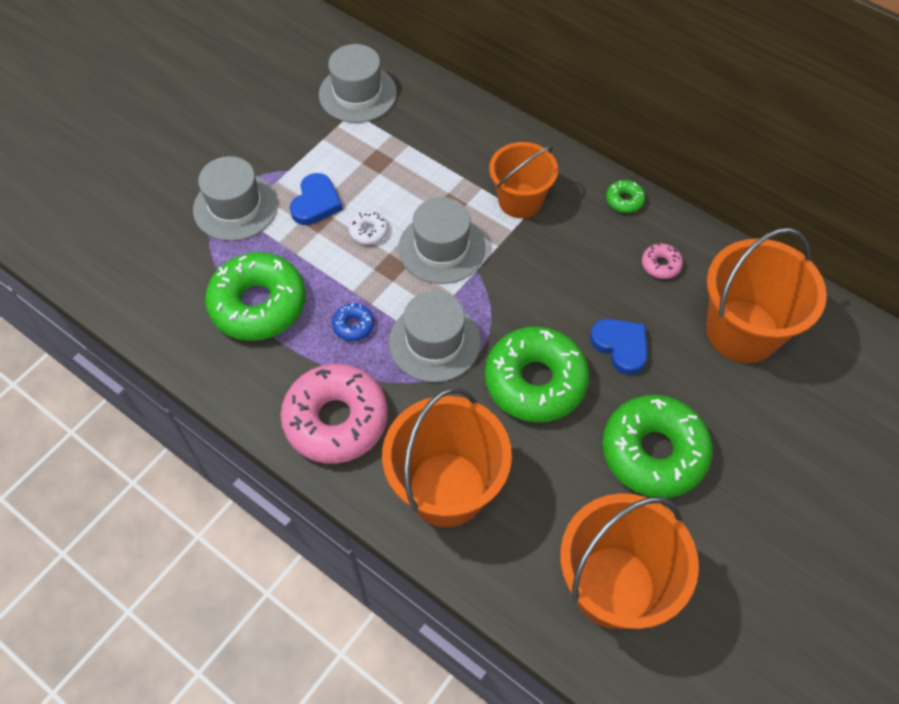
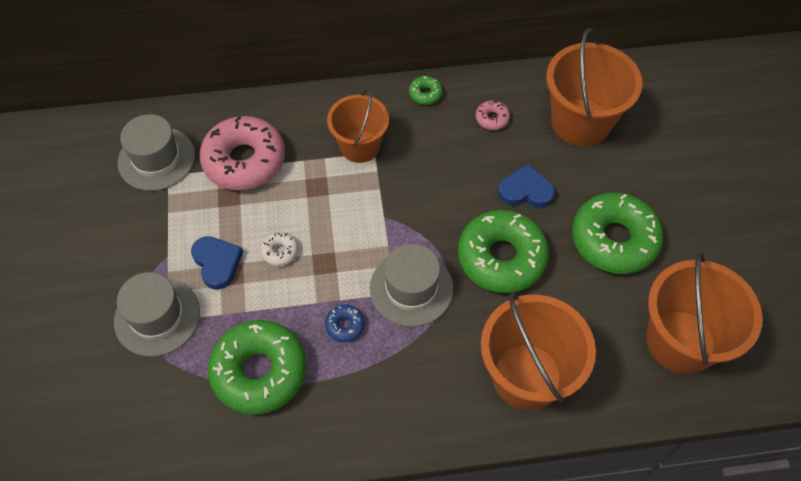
camera: 45 degrees left, 0 degrees up
pink donut [280,364,388,464] -> pink donut moved to [199,116,285,190]
grey hat [399,197,485,284] -> none

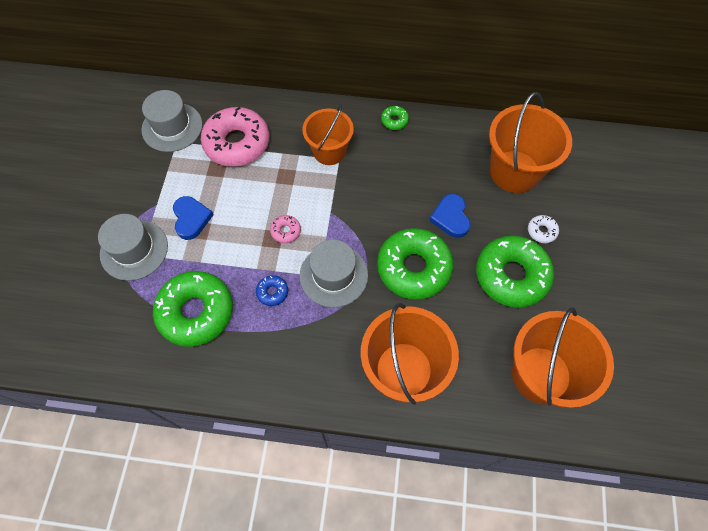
camera: 15 degrees right, 5 degrees up
white donut [260,232,298,266] -> white donut moved to [528,215,559,243]
pink donut [476,101,510,130] -> pink donut moved to [270,215,301,243]
blue heart [498,164,555,208] -> blue heart turned 120 degrees counterclockwise [430,194,470,238]

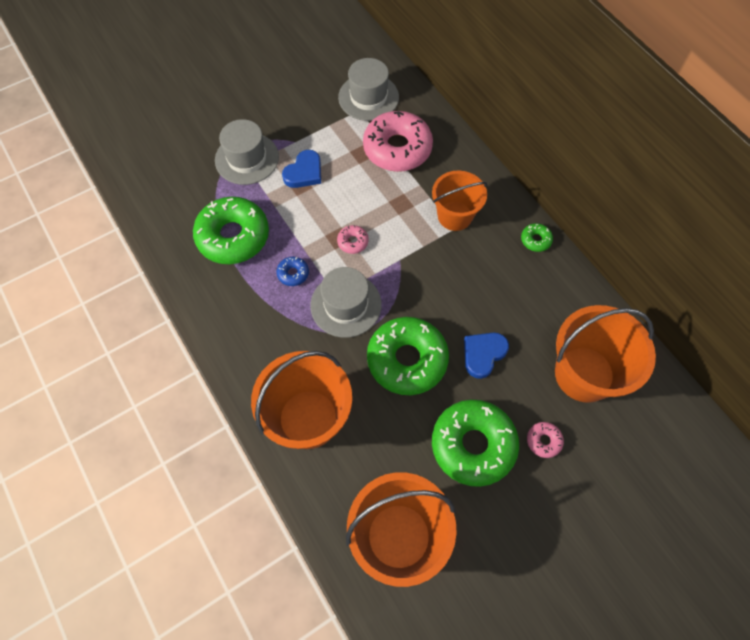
camera: 50 degrees right, 0 degrees up
white donut [528,215,559,243] -> pink donut [527,422,564,458]

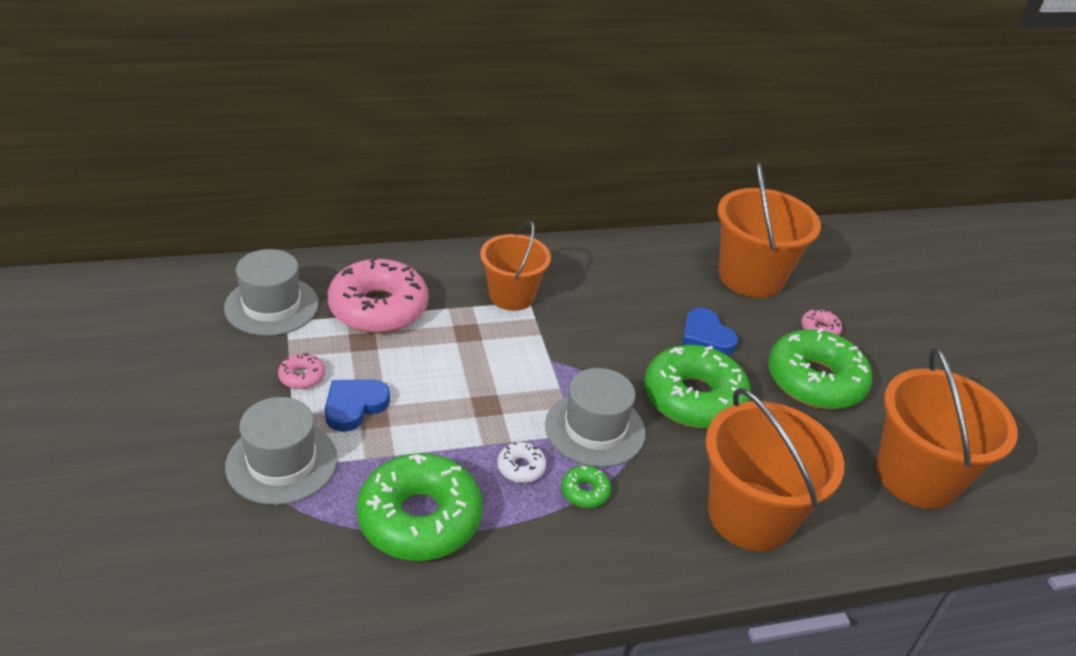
camera: 75 degrees left, 25 degrees down
blue donut [276,257,309,286] -> white donut [497,442,546,483]
blue heart [282,150,321,188] -> blue heart turned 105 degrees counterclockwise [325,379,390,432]
pink donut [337,225,369,254] -> pink donut moved to [278,353,325,389]
green donut [521,223,553,252] -> green donut moved to [561,466,611,508]

